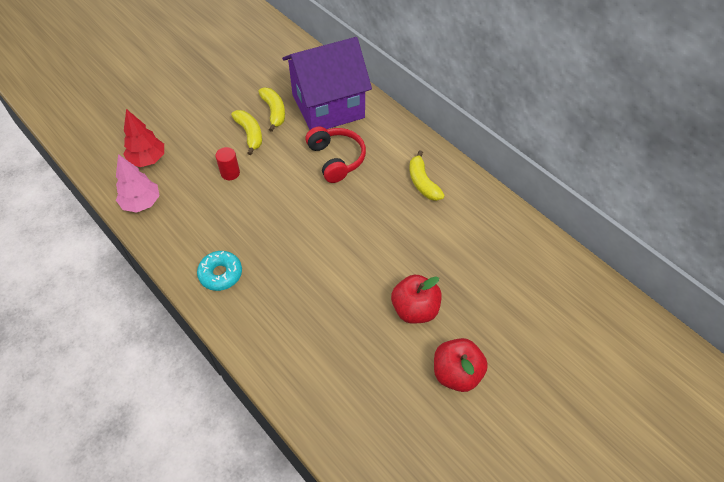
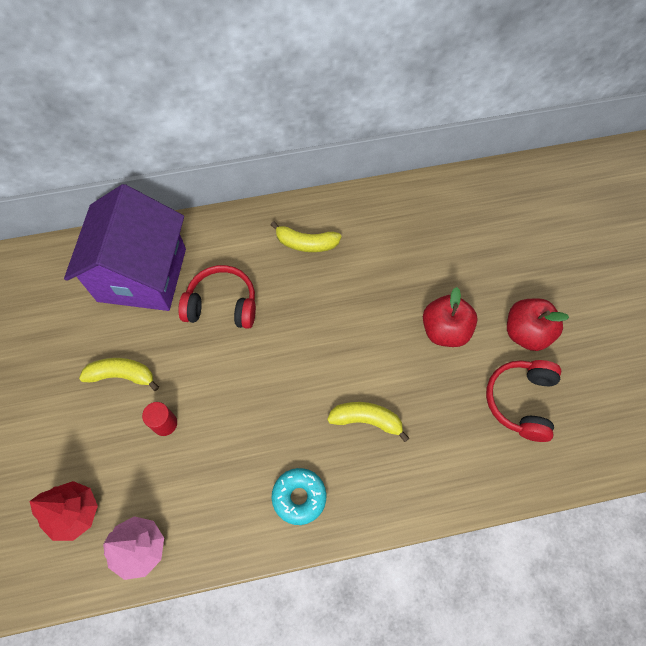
camera: 60 degrees left, 10 degrees up
yellow banana [258,88,285,132] -> yellow banana moved to [327,402,409,442]
none -> red headphones [486,360,561,442]

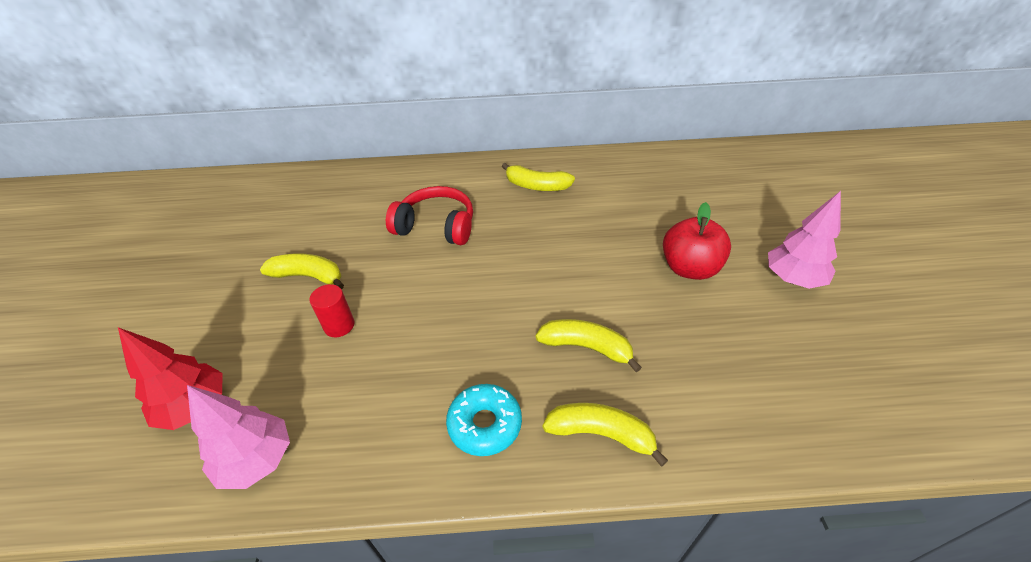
camera: 10 degrees right, 20 degrees down
purple house [64,184,186,311] -> none
red headphones [486,360,561,442] -> none
red apple [507,298,569,351] -> pink tree [768,191,841,289]
none -> yellow banana [543,403,668,466]

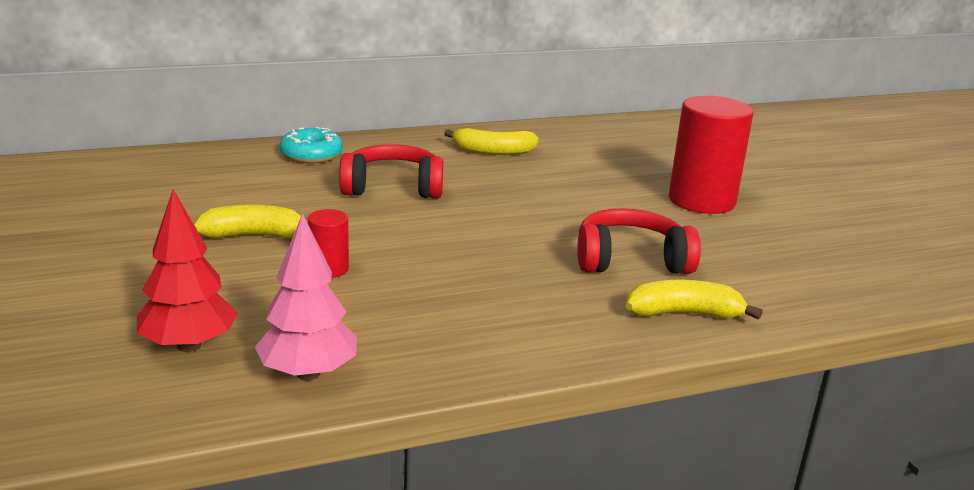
camera: 20 degrees left, 20 degrees down
turquoise donut [446,384,522,456] -> turquoise donut moved to [280,127,343,163]
yellow banana [536,319,642,372] -> red headphones [577,208,701,274]
red apple [663,202,731,280] -> red cylinder [669,96,753,214]
pink tree [768,191,841,289] -> none

